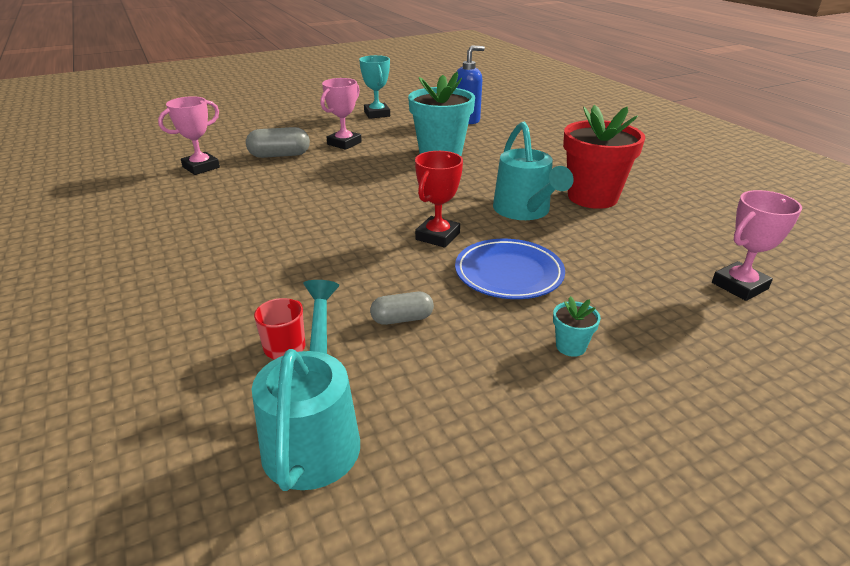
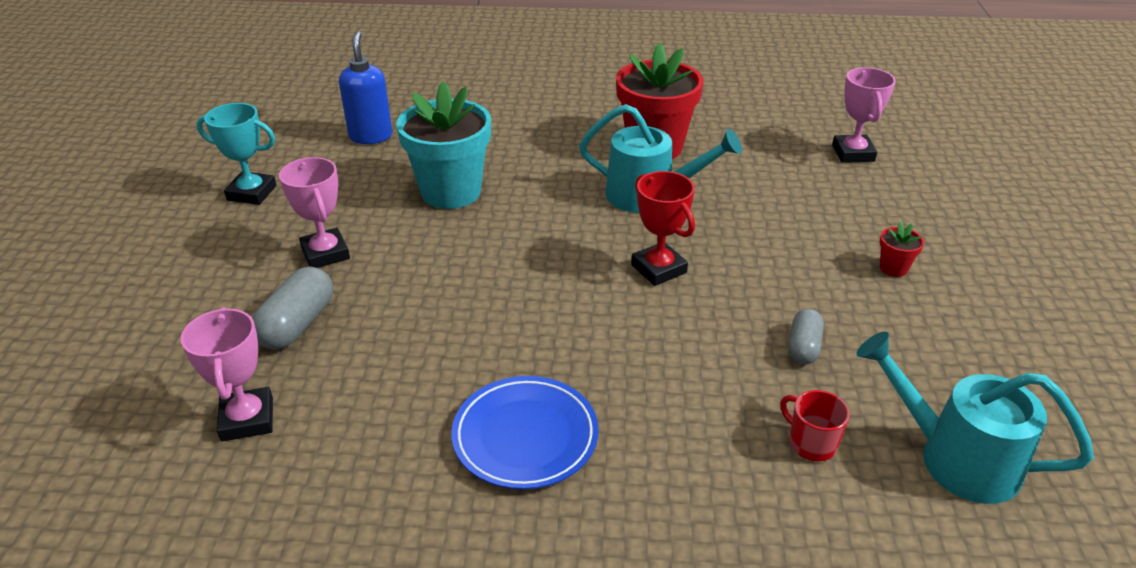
camera: 60 degrees left, 5 degrees up
blue plate [455,239,565,299] -> blue plate moved to [451,376,599,490]
turquoise flower pot [553,296,601,357] -> red flower pot [880,221,924,277]

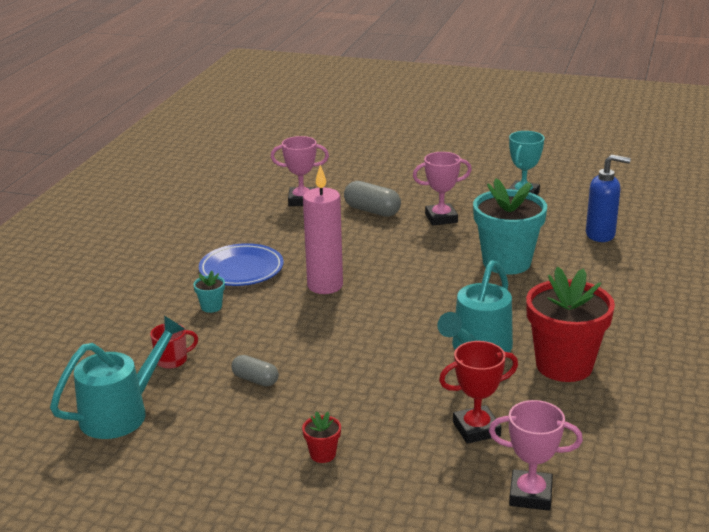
camera: 105 degrees right, 10 degrees down
red trophy [631,171,695,286] -> red trophy moved to [439,341,518,444]
none -> turquoise flower pot [193,271,225,313]
none -> pink candle [303,165,343,294]

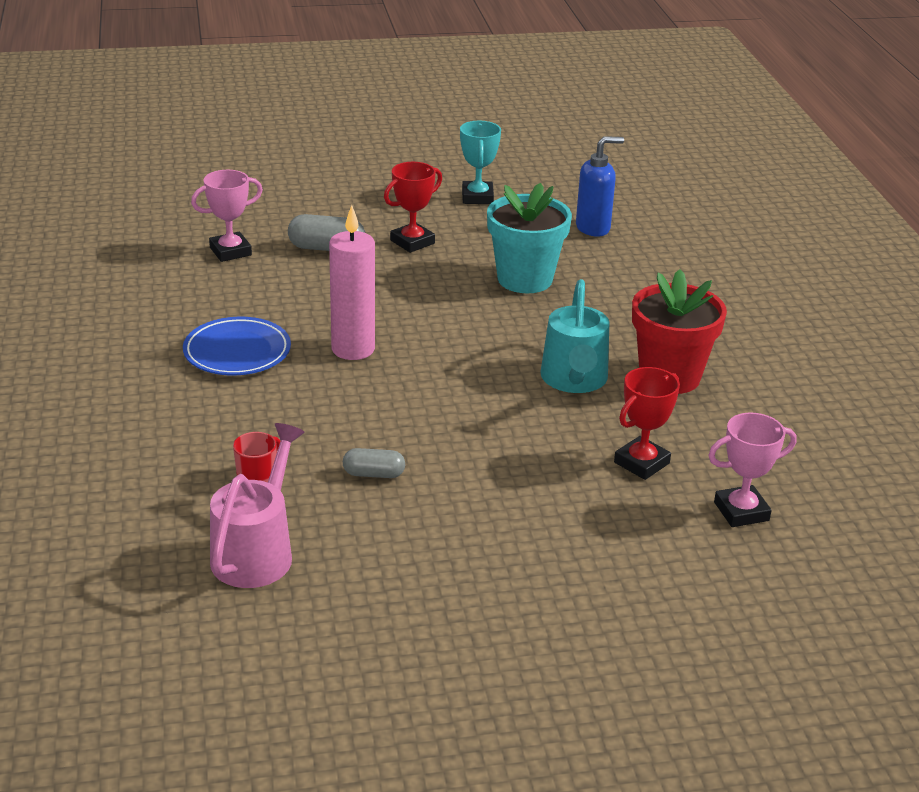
camera: 30 degrees left, 5 degrees up
turquoise watering can [50,316,185,439] -> pink watering can [210,423,305,588]
turquoise flower pot [193,271,225,313] -> none
red flower pot [302,412,341,463] -> none
pink trophy [413,152,472,226] -> red trophy [384,162,442,253]

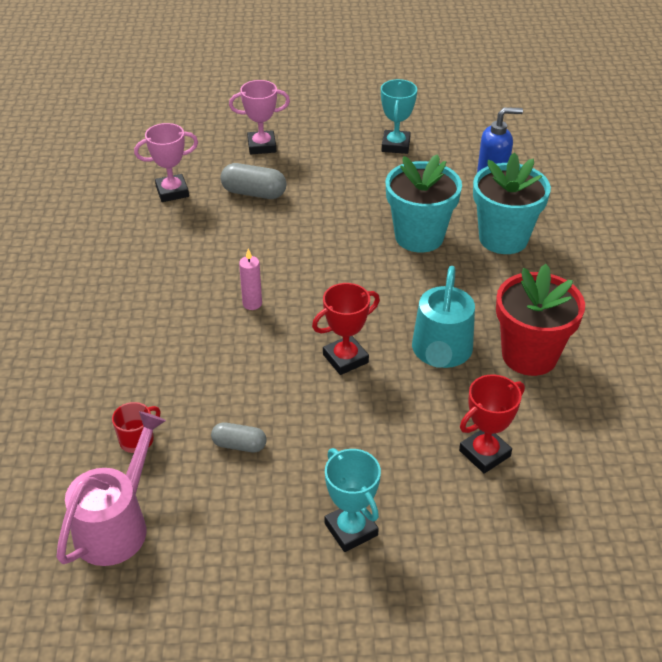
camera: 10 degrees right, 10 degrees up
blue plate [183,317,291,375] -> none
pink candle [329,205,375,360] -> pink candle [239,249,262,310], size x0.51
red trophy [384,162,442,253] -> red trophy moved to [312,283,380,375]
pink trophy [708,412,797,527] -> pink trophy moved to [229,80,290,154]
none -> turquoise trophy [325,448,381,552]
none -> turquoise flower pot [473,152,551,254]

